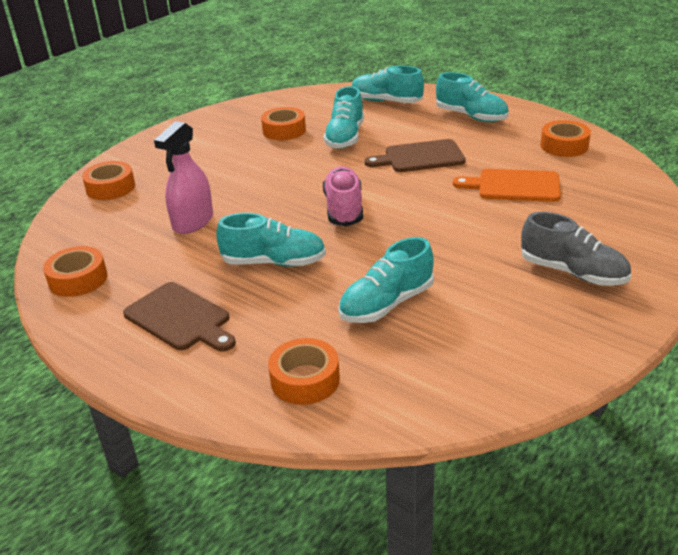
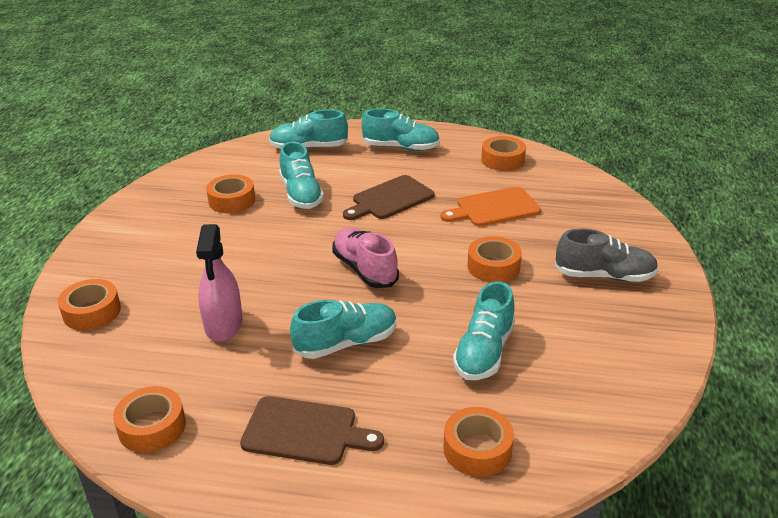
camera: 30 degrees left, 0 degrees up
none -> orange tape [468,236,522,282]

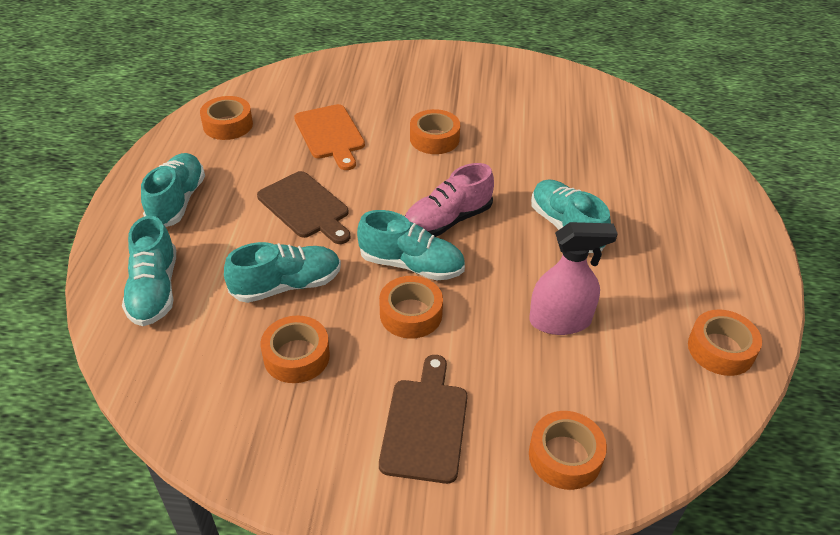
camera: 95 degrees left, 10 degrees up
brown cutting board [240,396,384,465] -> brown cutting board moved to [379,355,468,484]
orange tape [443,407,514,477] -> orange tape moved to [379,276,443,339]
turquoise shoe [453,281,515,380] -> turquoise shoe moved to [357,210,465,280]
grey shoe [555,229,658,282] -> none

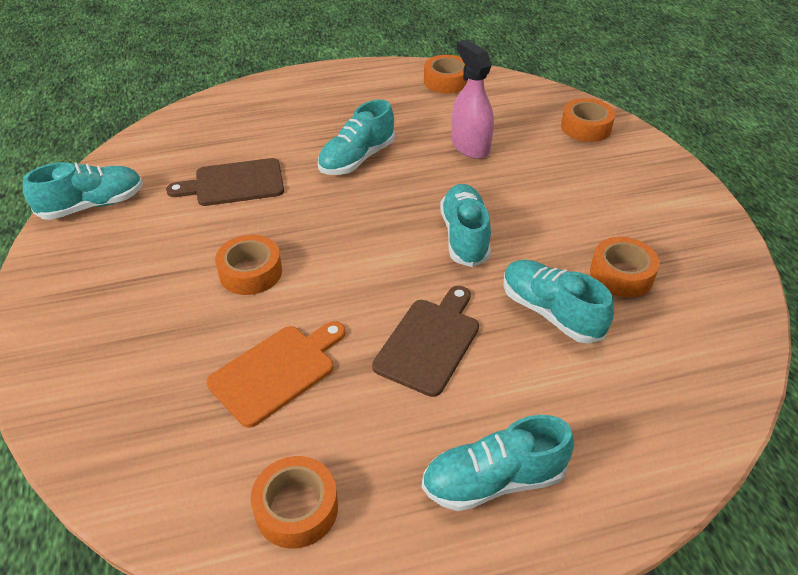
camera: 110 degrees left, 0 degrees up
turquoise shoe [122,216,176,326] -> turquoise shoe moved to [23,162,143,220]
orange tape [379,276,443,339] -> none
brown cutting board [379,355,468,484] -> brown cutting board moved to [166,158,284,206]
pink shoe [405,163,494,237] -> none

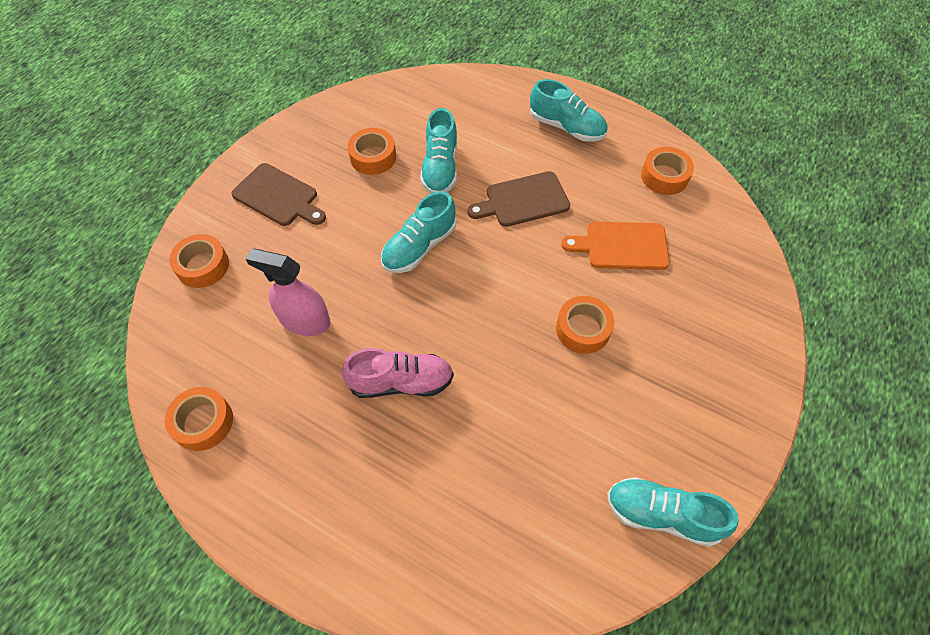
camera: 135 degrees left, 15 degrees up
brown cutting board [166,158,284,206] -> brown cutting board moved to [231,163,326,226]
turquoise shoe [318,100,395,175] -> pink shoe [341,348,454,398]
pink spray bottle [451,39,494,159] -> pink spray bottle turned 90 degrees clockwise [246,249,330,336]

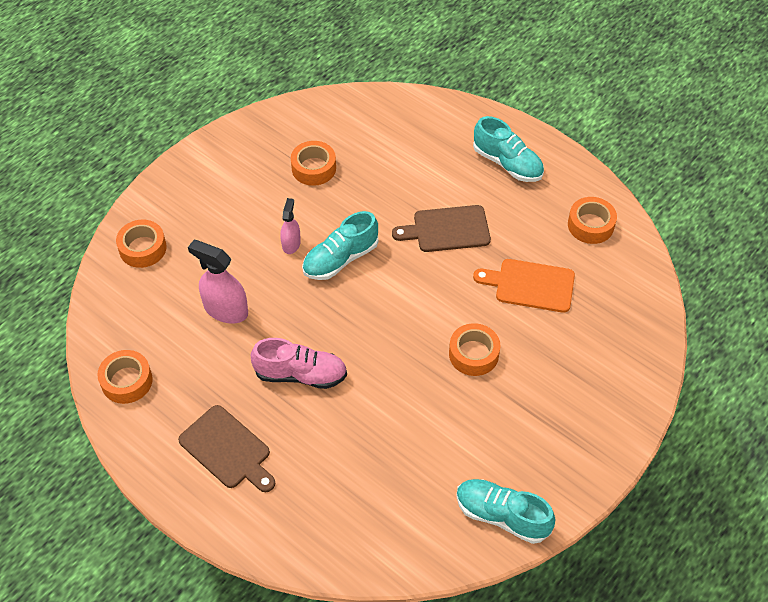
camera: 10 degrees right, 5 degrees down
brown cutting board [231,163,326,226] -> brown cutting board moved to [178,405,275,492]
turquoise shoe [420,108,457,194] -> none
none -> pink spray bottle [280,198,301,254]

